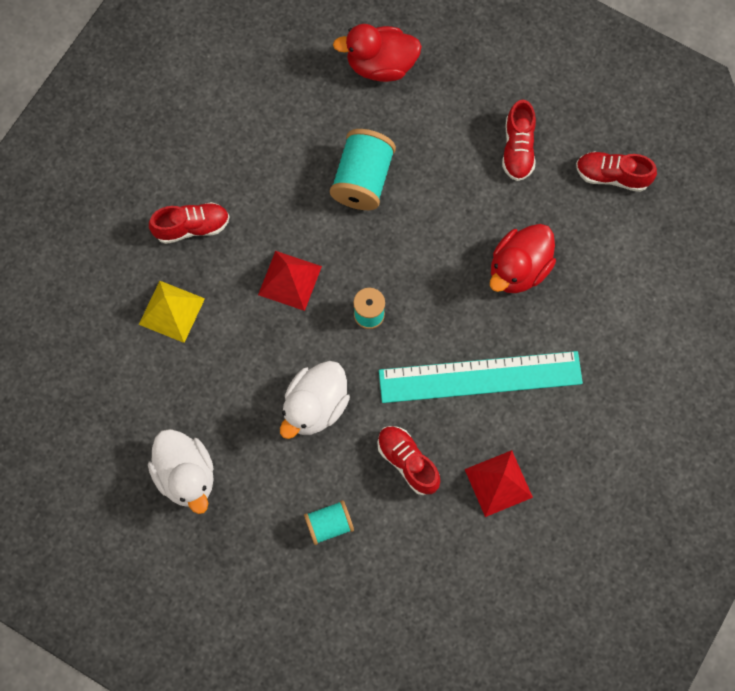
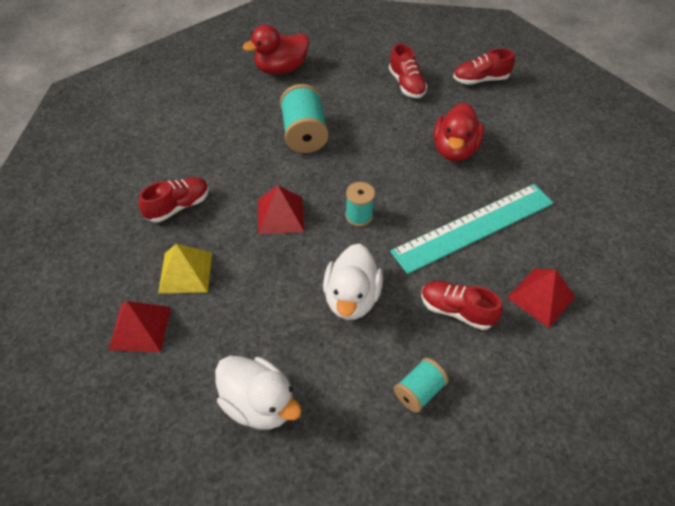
camera: 25 degrees left, 20 degrees down
none -> red pyramid [109,301,171,352]

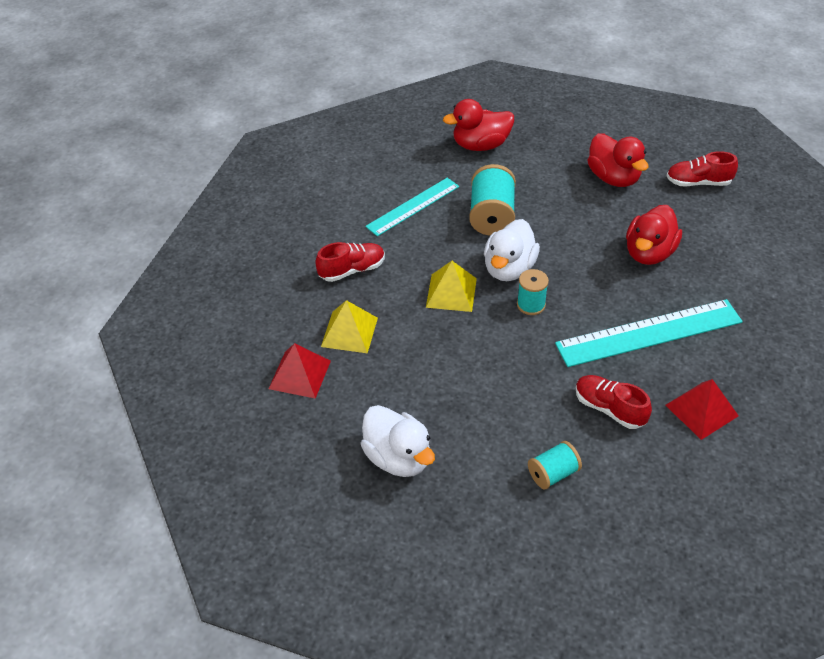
camera: 15 degrees right, 5 degrees down
red pyramid [258,185,304,234] -> yellow pyramid [426,261,477,312]
white duck [323,244,383,320] -> white duck moved to [484,219,540,281]
red shoe [389,43,427,98] -> red duck [587,133,649,187]
none -> turquoise ruler [365,178,459,236]

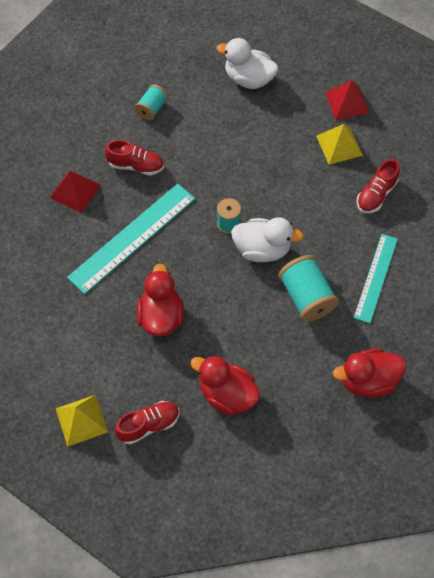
camera: 150 degrees right, 15 degrees up
yellow pyramid [426,261,477,312] -> yellow pyramid moved to [56,395,108,447]
red duck [443,99,514,151] -> red duck turned 150 degrees counterclockwise [333,348,406,398]
white duck [484,219,540,281] -> white duck turned 105 degrees clockwise [231,217,304,262]

